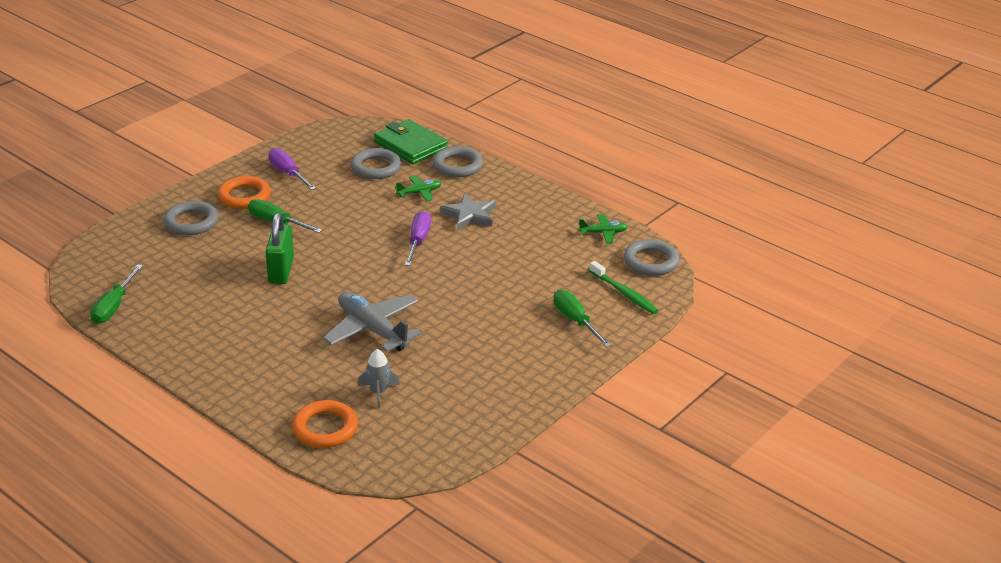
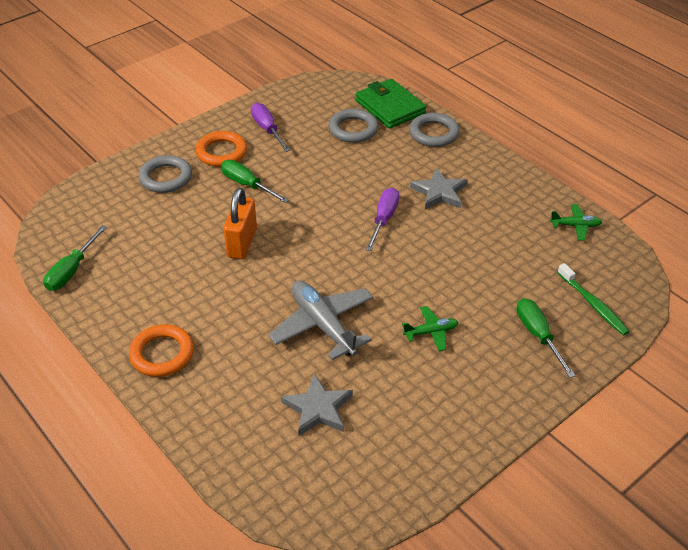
camera: 10 degrees right, 10 degrees up
green padlock [265,213,294,284] -> orange padlock [223,188,257,259]
orange ring [292,400,358,448] -> orange ring moved to [129,324,194,377]
grey rocket [358,349,400,408] -> grey star [281,373,353,436]
green plane [395,176,441,201] -> green plane moved to [402,306,459,351]
grey ring [624,239,679,276] -> none

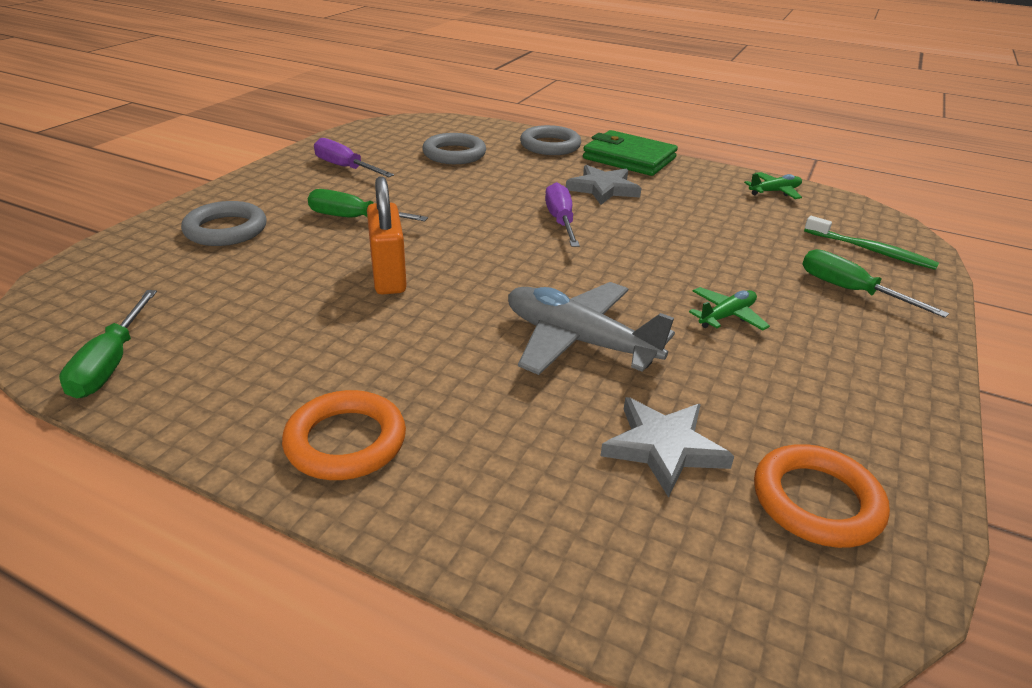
camera: 25 degrees left, 10 degrees down
orange ring [195,131,247,167] -> orange ring moved to [754,444,890,548]
green wallet [355,79,426,129] -> green wallet moved to [583,130,678,176]

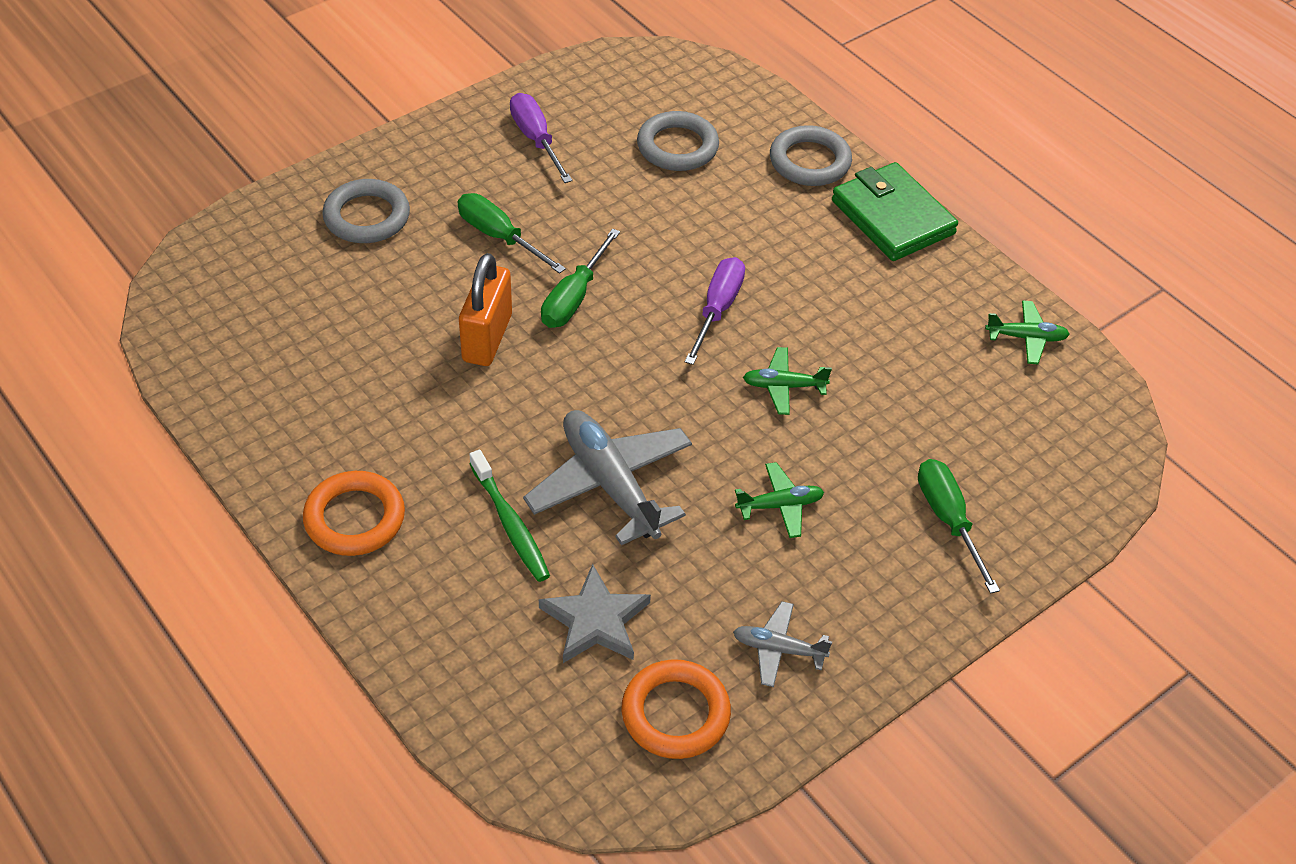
camera: 25 degrees right, 15 degrees up
green screwdriver [59,290,157,398] -> green screwdriver moved to [541,228,620,328]
grey star [566,165,641,205] -> none
green toothbrush [804,216,939,270] -> green toothbrush moved to [469,450,550,582]
none -> grey plane [733,601,832,687]
none -> green plane [743,347,832,415]

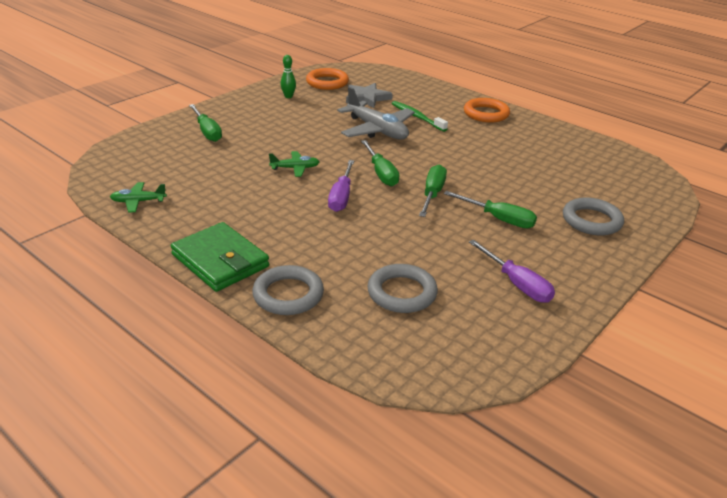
camera: 170 degrees right, 15 degrees down
orange padlock [459,253,512,366] -> none
grey plane [733,601,832,687] -> green bowling pin [281,55,296,98]
green plane [735,462,824,538] -> none
none -> green screwdriver [361,140,399,187]

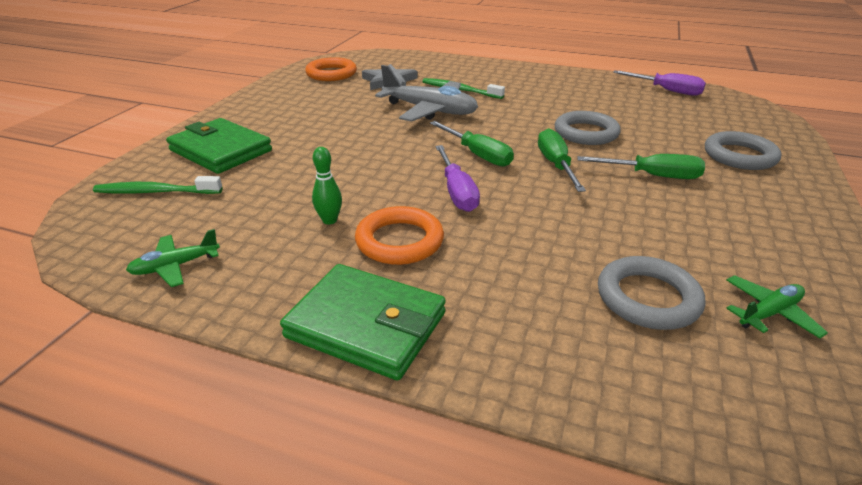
camera: 20 degrees left, 0 degrees up
green screwdriver [189,104,222,142] -> green wallet [166,118,272,174]
grey ring [252,265,324,315] -> grey ring moved to [555,111,621,145]
green plane [269,151,319,177] -> green plane moved to [726,275,828,338]
green bowling pin [281,55,296,98] -> green bowling pin moved to [312,147,342,225]
orange ring [464,98,510,123] -> orange ring moved to [355,206,444,265]
purple screwdriver [469,240,555,303] -> purple screwdriver moved to [613,70,706,96]
none -> green toothbrush [93,176,223,194]

